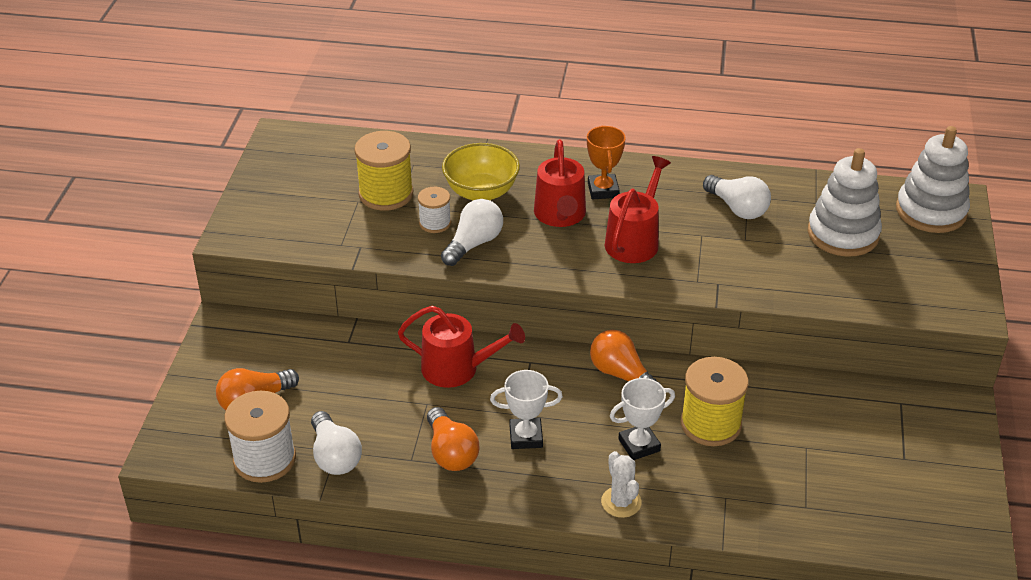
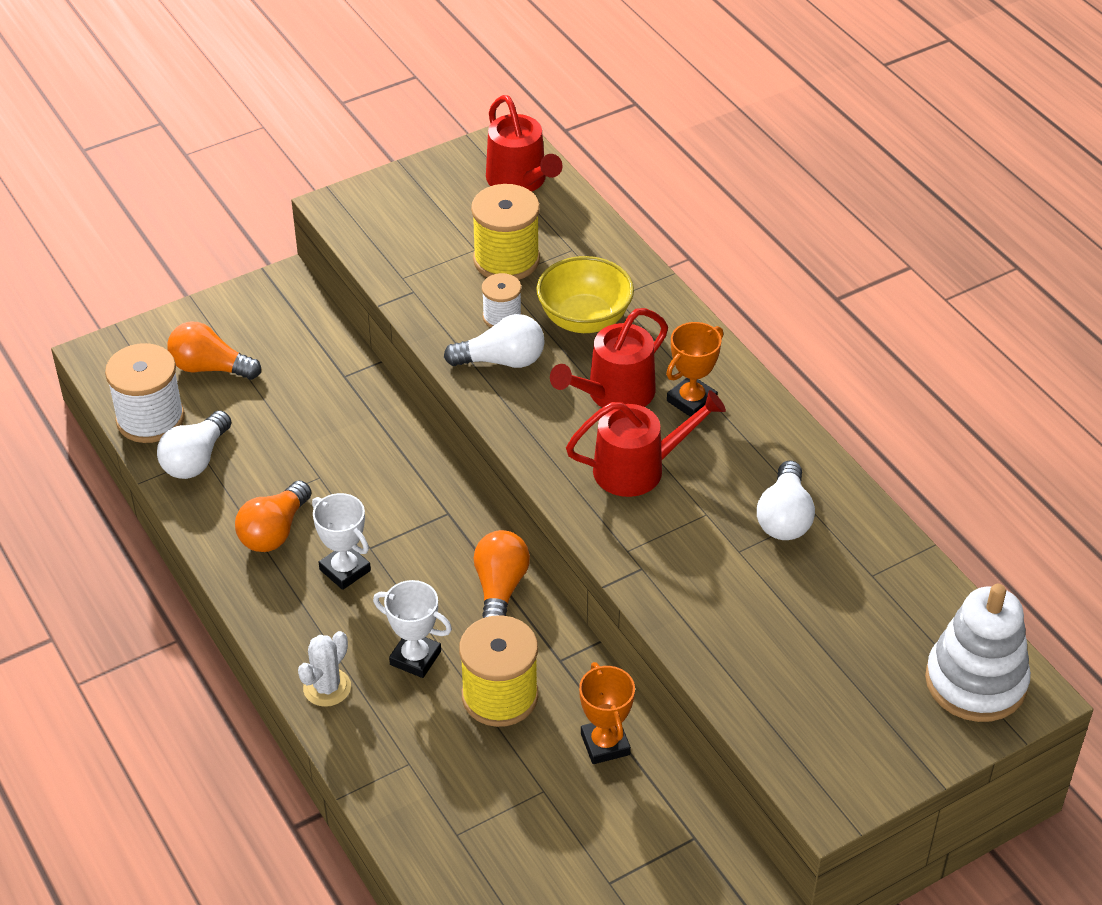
camera: 50 degrees right, 5 degrees up
red watering can [398,306,525,388] -> red watering can moved to [486,95,563,192]
white stacking toy [808,148,882,257] -> none
none -> orange trophy [579,662,635,764]

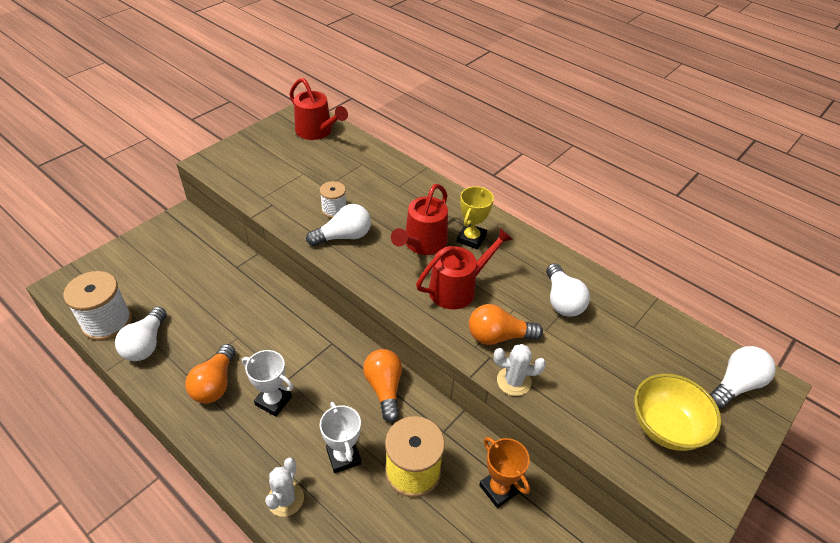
camera: 20 degrees left, 0 degrees up
orange light bulb [167,322,261,380] -> orange light bulb moved to [469,304,543,345]
white trophy [373,580,452,678] -> white trophy turned 60 degrees clockwise [320,402,361,473]
yellow spool [471,184,540,280] -> none
yellow bowl [536,256,634,333] -> yellow bowl moved to [634,373,722,451]
orange trophy [666,322,723,417] -> yellow trophy [457,186,494,250]
white stacking toy [925,584,1031,722] -> white light bulb [710,346,776,409]
none -> white cactus [494,344,546,396]

